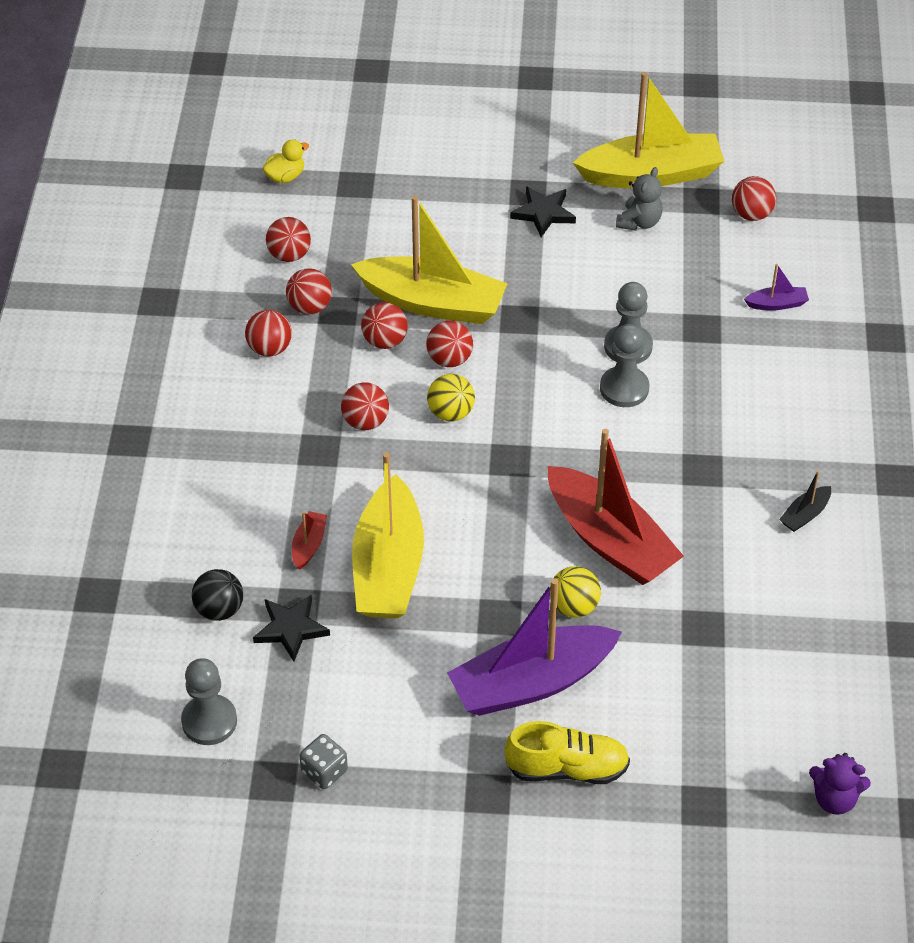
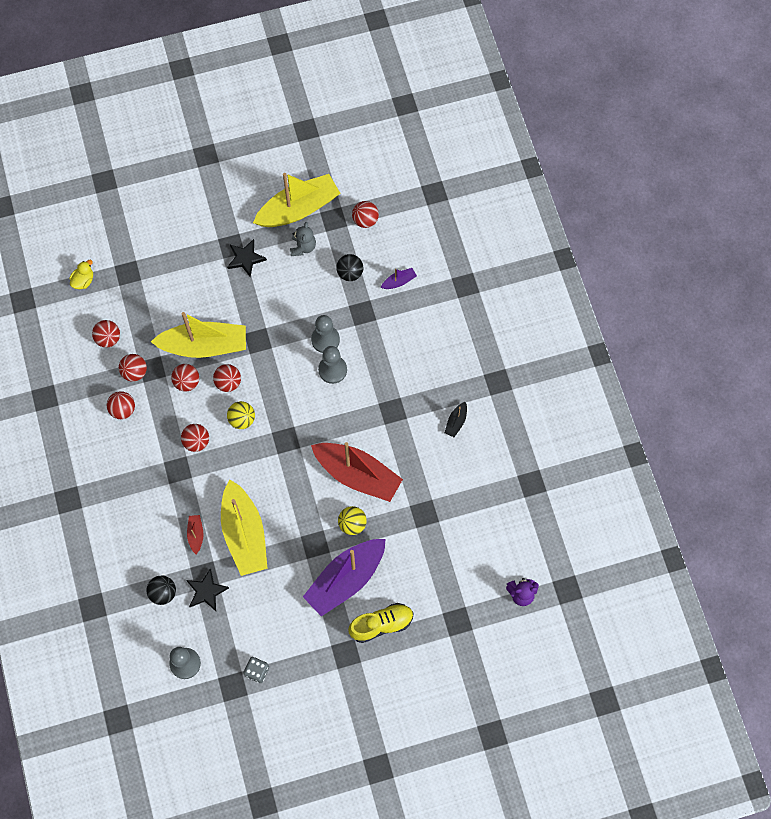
camera: 20 degrees left, 20 degrees up
none -> black ball [336,254,363,281]

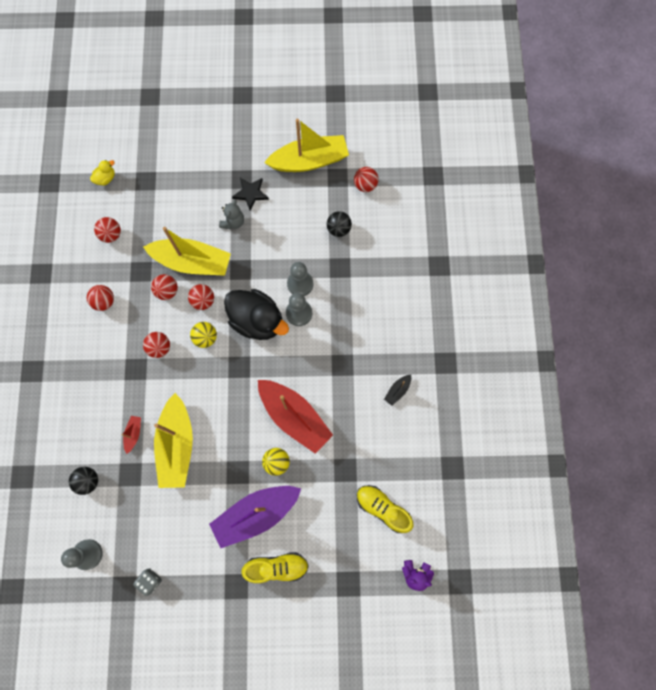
camera: 15 degrees right, 5 degrees up
red ball [119,354,147,381] -> none
black star [186,568,229,611] -> none
grey teddy bear [290,222,316,256] -> grey teddy bear moved to [219,200,244,229]
purple boat [381,268,417,289] -> none
none -> black duck [224,289,289,340]
none -> yellow shoe [357,485,414,533]

